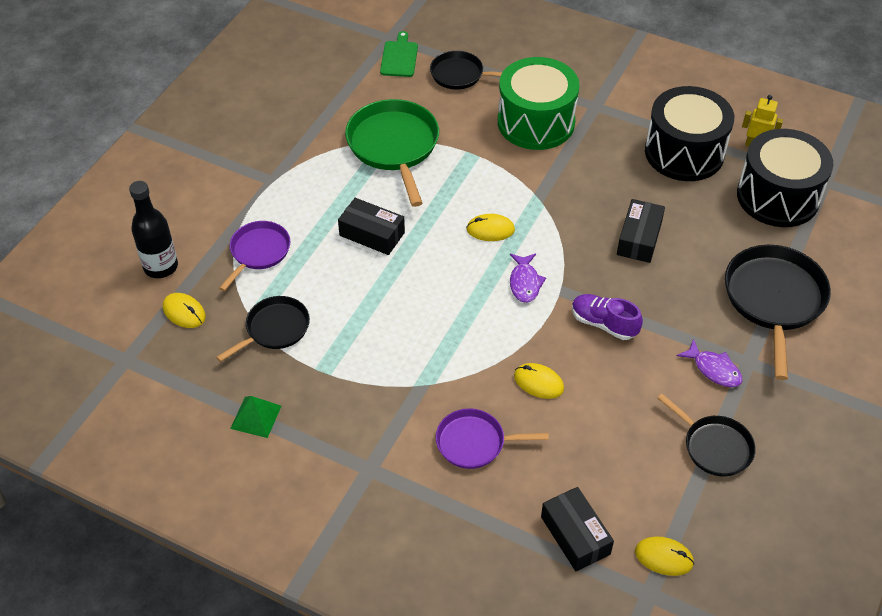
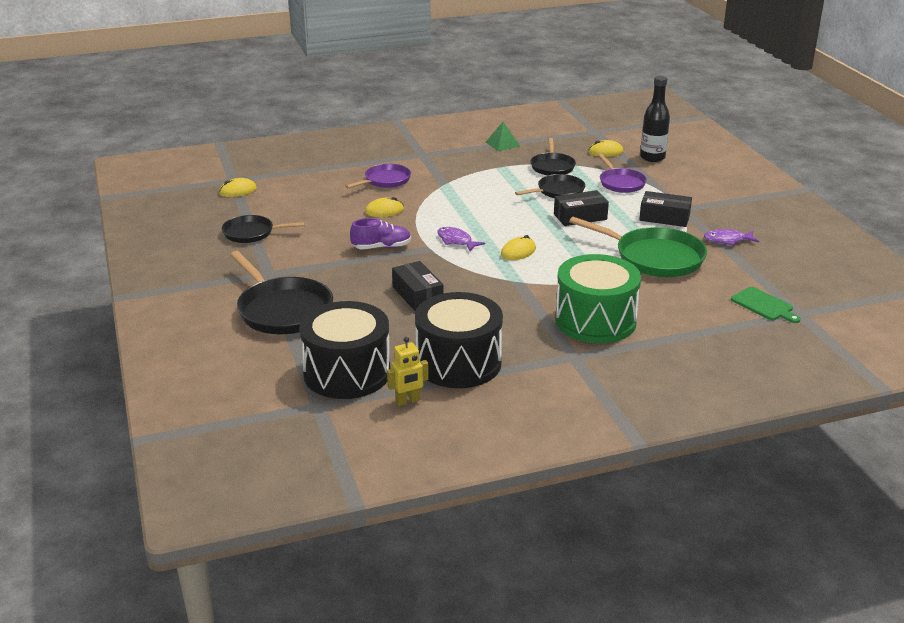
camera: 135 degrees right, 20 degrees down
black pan [430,51,502,90] -> black pan moved to [515,174,585,198]
black box [541,487,614,571] -> black box moved to [639,191,692,227]
purple fish [677,339,743,387] -> purple fish moved to [704,229,759,246]

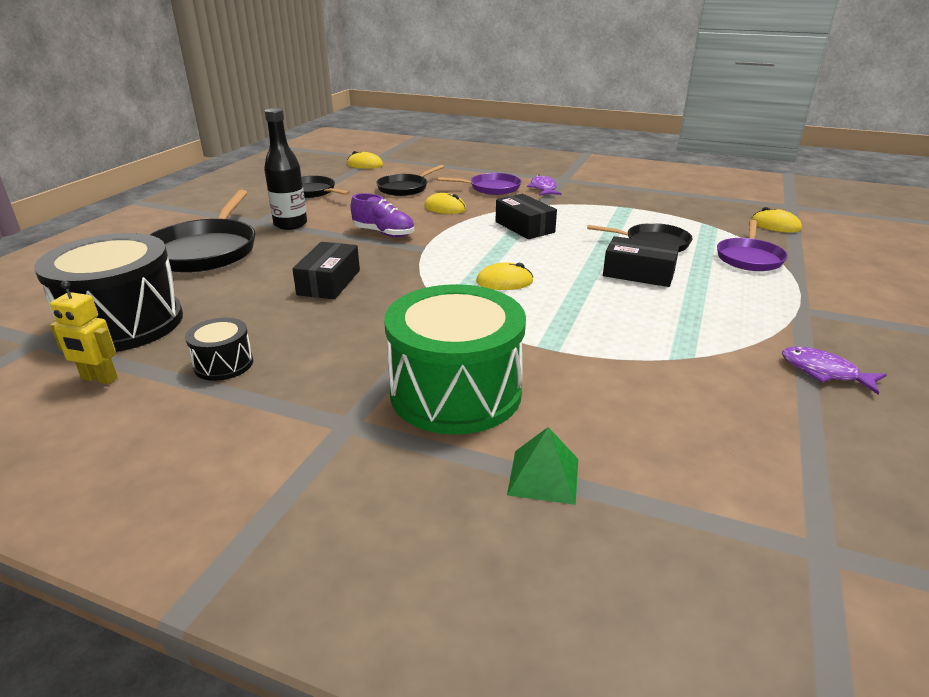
camera: 40 degrees right, 0 degrees up
black drum [415,292,503,388] -> black drum [185,318,253,381], size x0.46
purple fish [437,227,485,251] -> purple fish moved to [527,175,562,196]
green pyramid [486,121,520,151] -> green pyramid moved to [507,427,578,505]
black pan [530,138,576,176] -> black pan moved to [376,165,444,196]
green pan [569,217,707,277] -> none
black box [639,191,692,227] -> black box moved to [496,194,557,239]
black bottle [640,76,670,162] -> black bottle moved to [264,108,307,230]
green cutting board [731,287,801,323] -> none

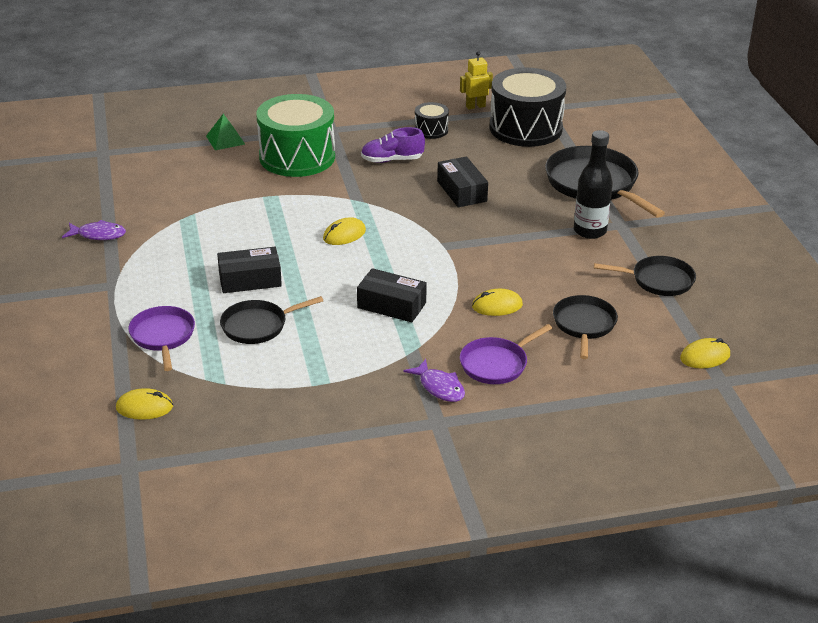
camera: 145 degrees right, 5 degrees up
purple shoe [350,193,414,237] -> purple shoe moved to [361,127,425,163]

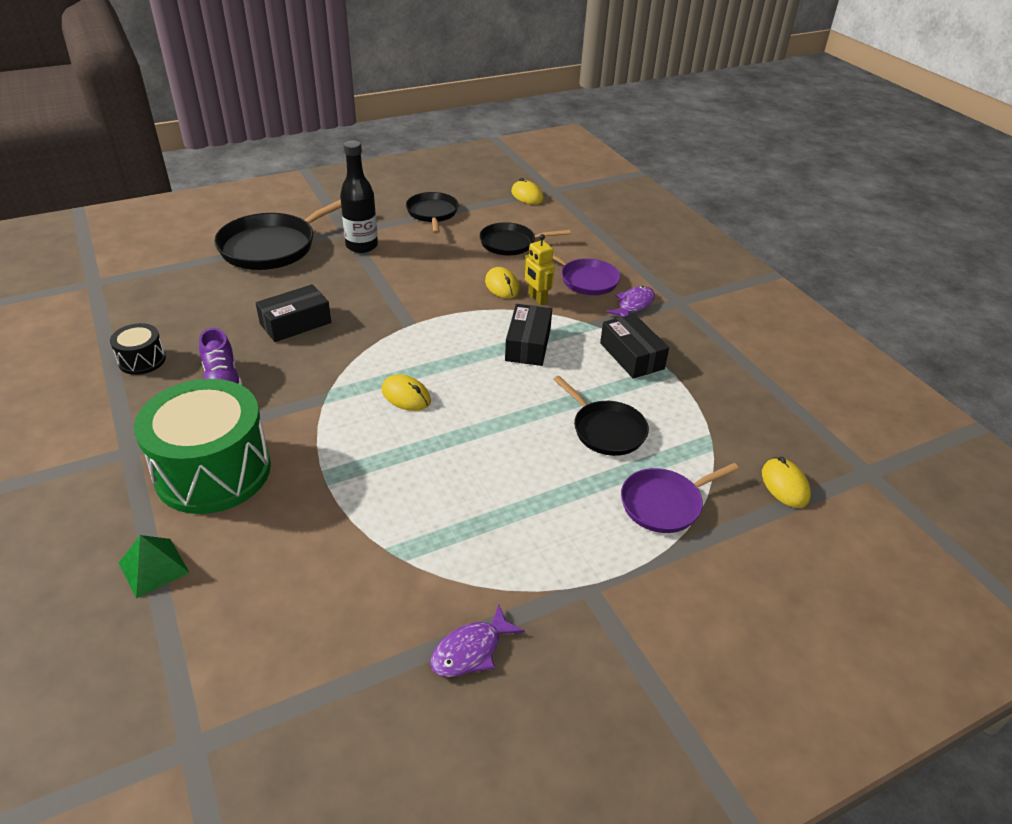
camera: 105 degrees left, 5 degrees up
purple fish [62,220,126,240] -> purple fish turned 120 degrees counterclockwise [430,604,525,677]
black box [217,247,282,293] -> black box moved to [600,314,669,379]
yellow robot [460,51,493,110] -> yellow robot moved to [524,234,555,305]
black drum [490,68,566,147] -> none

